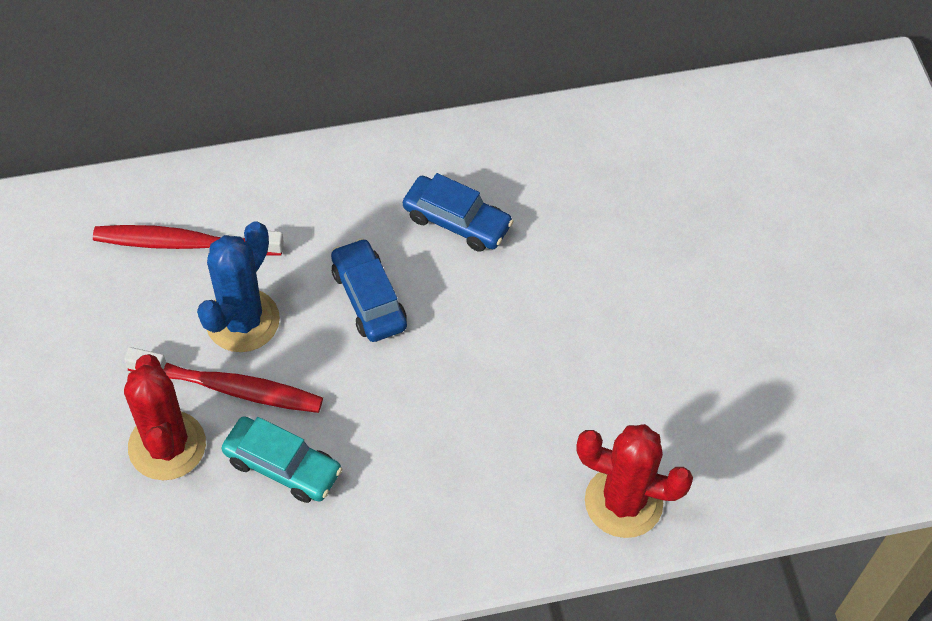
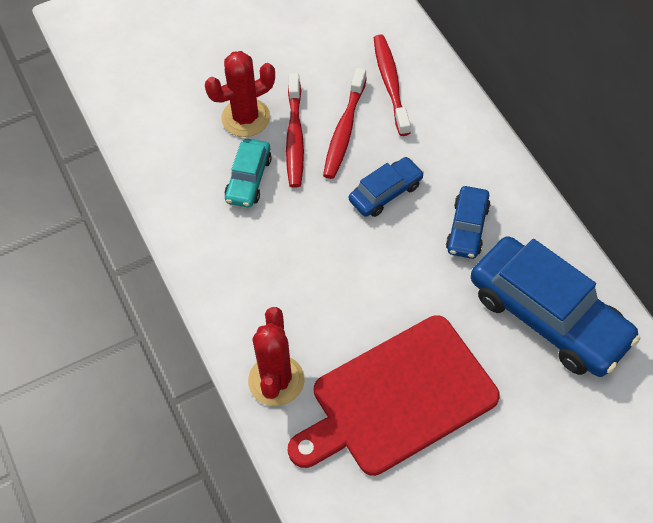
camera: 80 degrees right, 0 degrees up
blue cactus [197,221,280,352] -> red toothbrush [323,68,367,179]
none -> red cutting board [288,315,500,476]
none -> blue car [471,236,641,377]

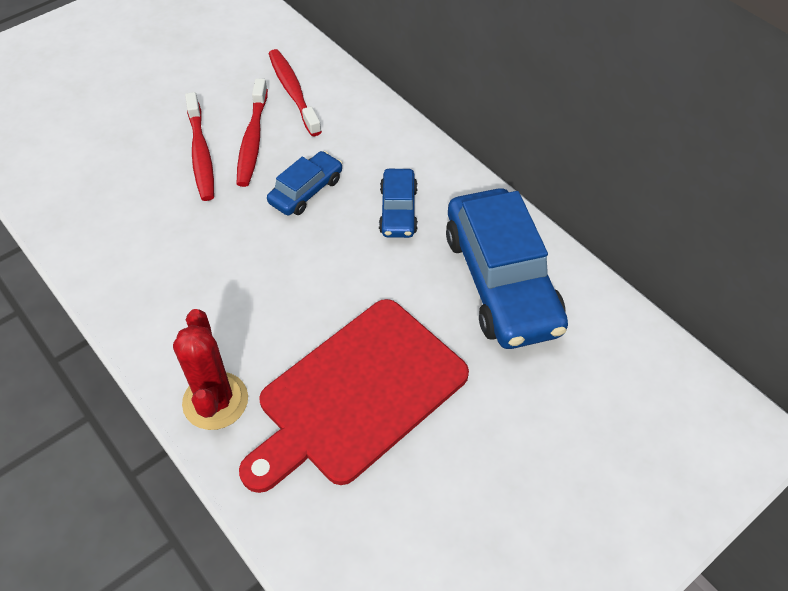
camera: 15 degrees left, 5 degrees down
red cactus [205,51,275,137] -> none
turquoise car [225,139,272,207] -> none
blue car [471,236,641,377] -> blue car turned 45 degrees clockwise [446,188,568,349]

